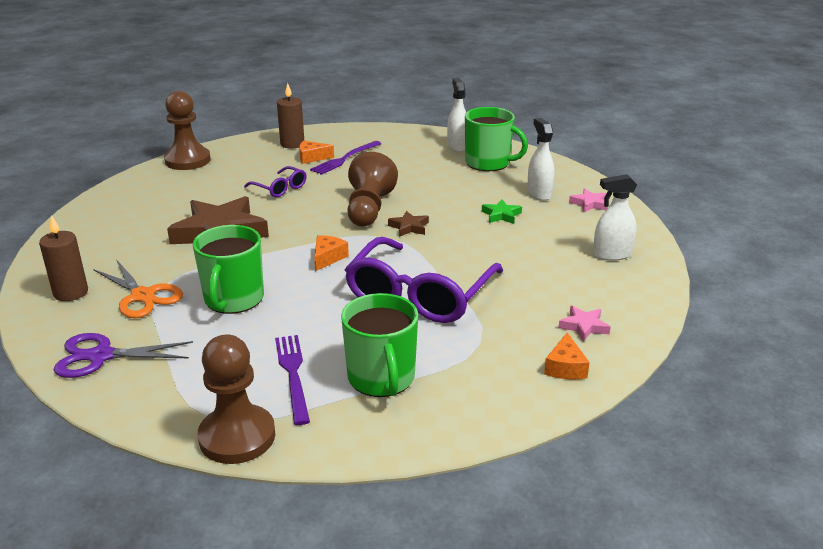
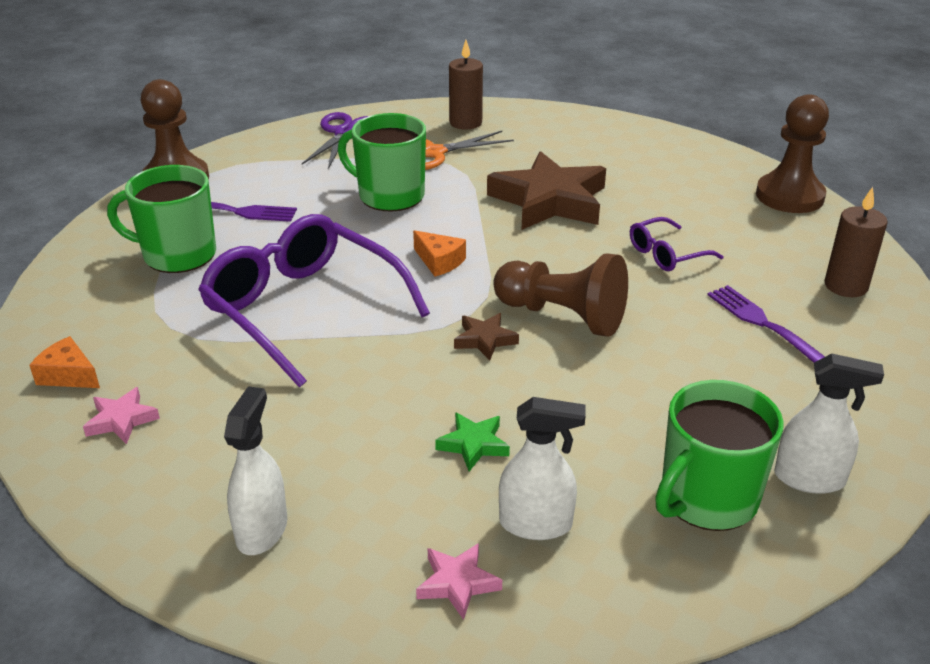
camera: 110 degrees right, 5 degrees up
orange cheese [299,140,334,164] -> none

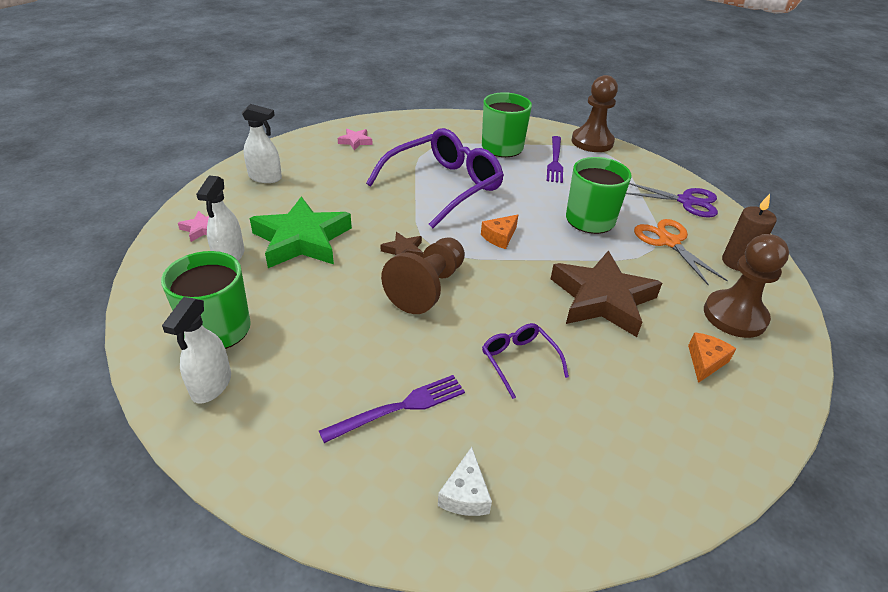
camera: 90 degrees right, 5 degrees up
orange cheese [29,336,100,388] -> orange cheese moved to [688,332,736,383]
green star [435,412,510,471] -> green star [250,197,352,268], size x2.29
brown pawn [756,94,829,213] -> brown pawn moved to [704,234,789,338]
brown candle [825,187,888,297] -> white cheese [438,447,492,516]

